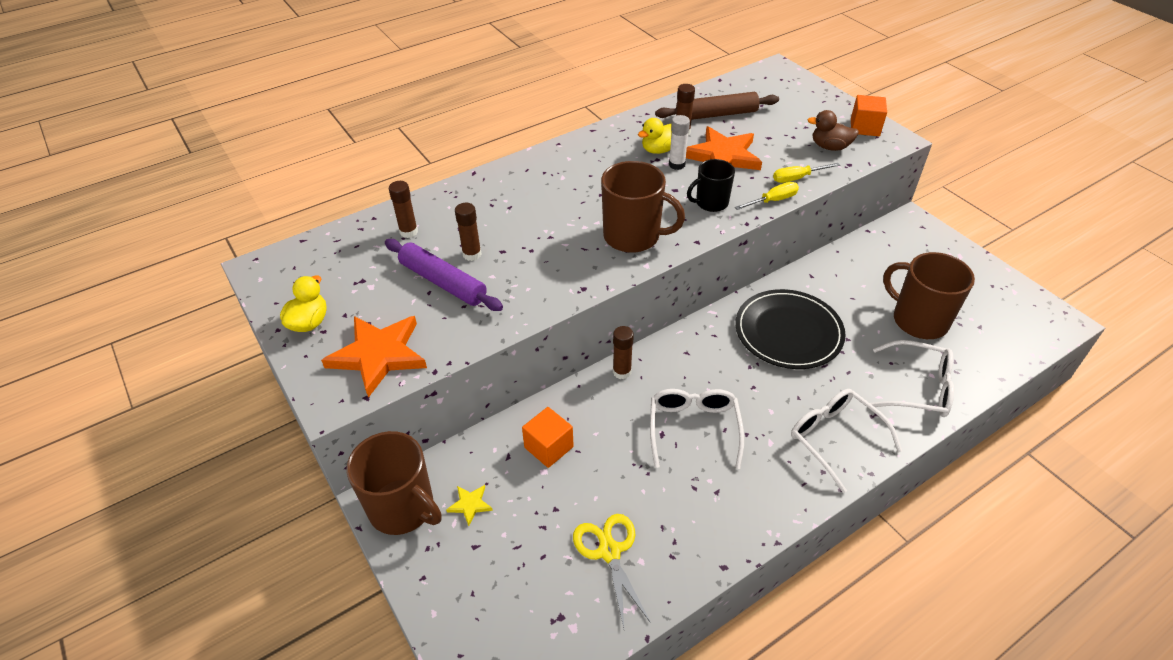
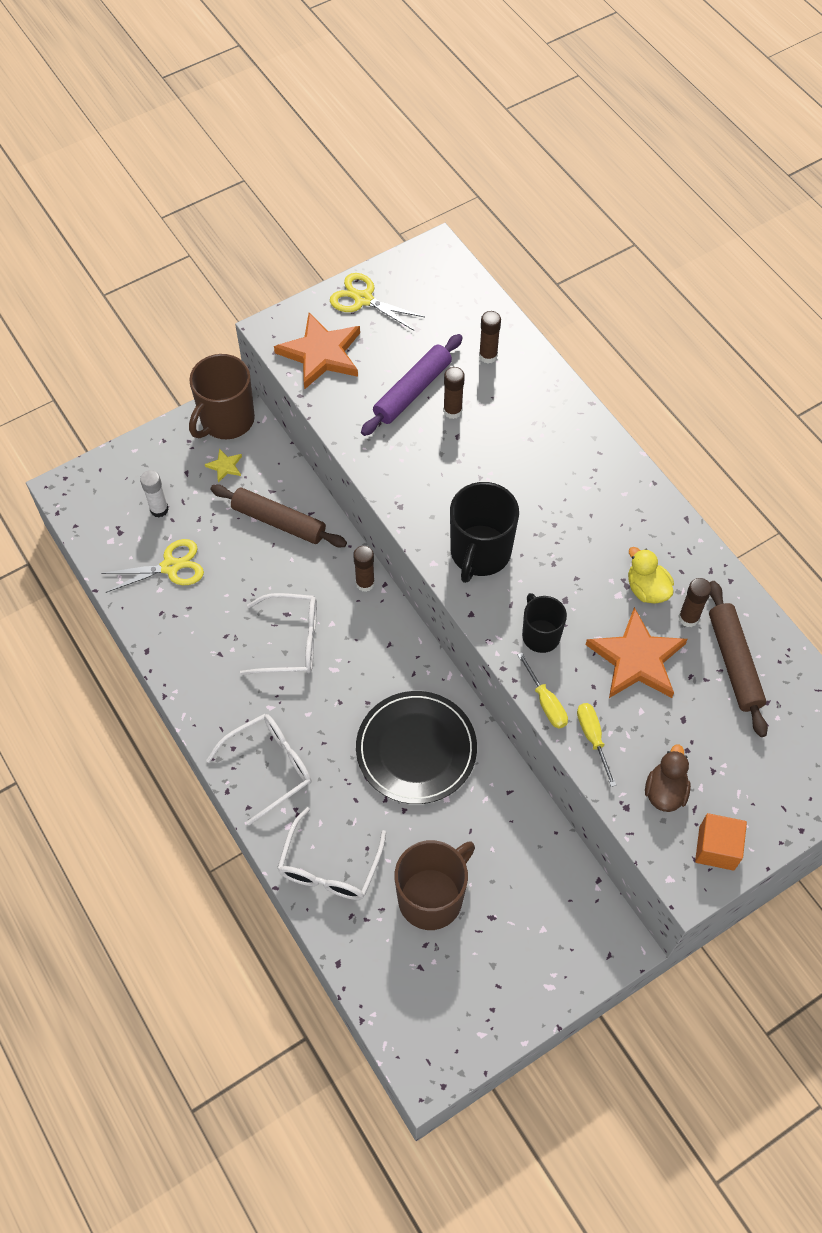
camera: 90 degrees right, 15 degrees up
yellow duck [280,275,327,332] -> yellow scissors [330,273,425,331]
orange cube [522,407,574,468] -> brown rolling pin [210,484,347,547]
brown mug [601,161,685,253] -> black mug [450,482,519,583]
white glue stick [669,115,690,170] -> white glue stick moved to [140,470,169,517]

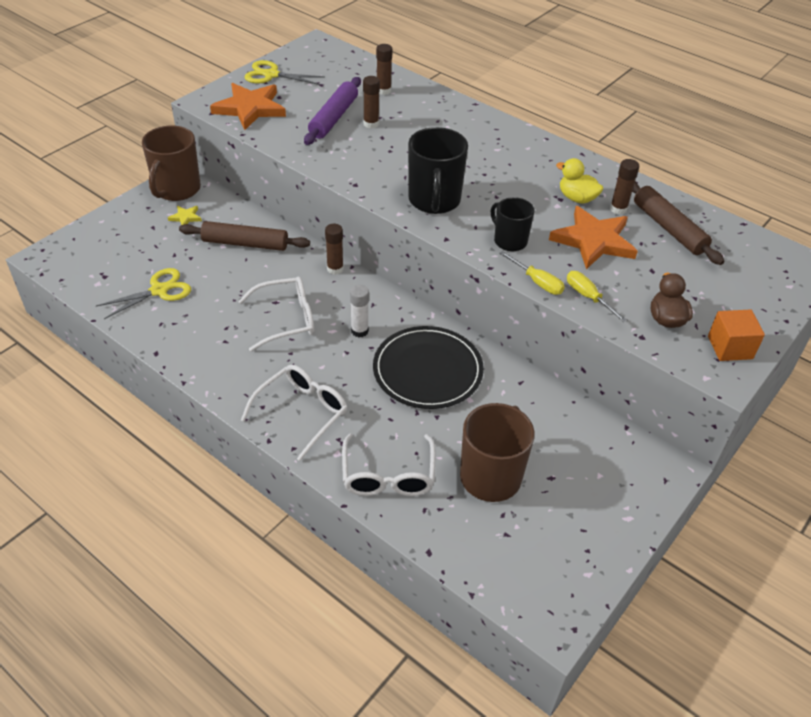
camera: 20 degrees left, 15 degrees down
white glue stick [140,470,169,517] -> white glue stick moved to [350,285,369,337]

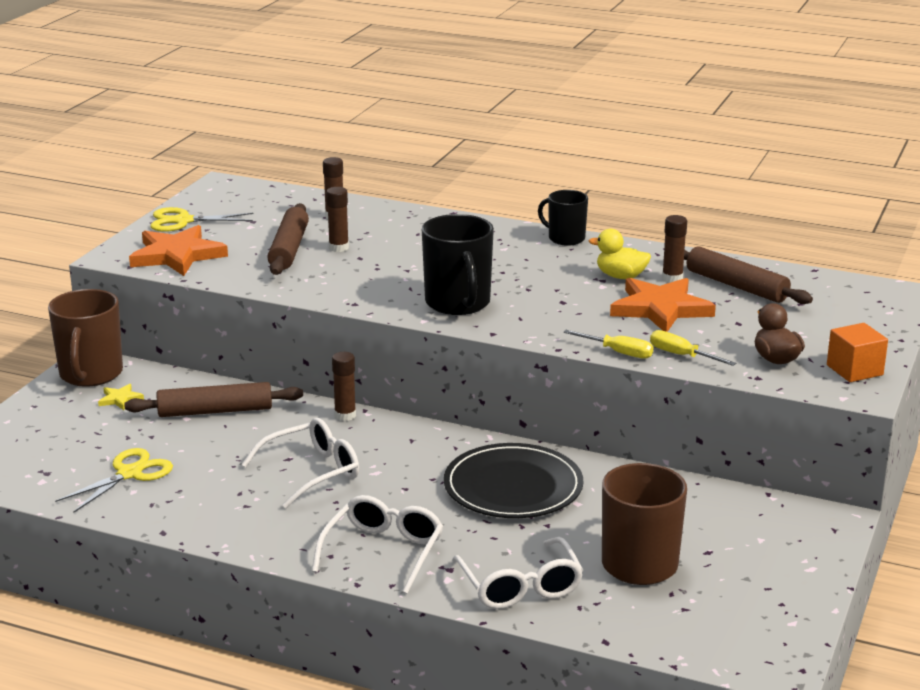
camera: 15 degrees left, 20 degrees down
purple rolling pin [304,77,361,145] -> brown rolling pin [267,203,309,275]
white glue stick [350,285,369,337] -> none
black mug [491,197,534,251] -> black mug moved to [538,190,588,246]

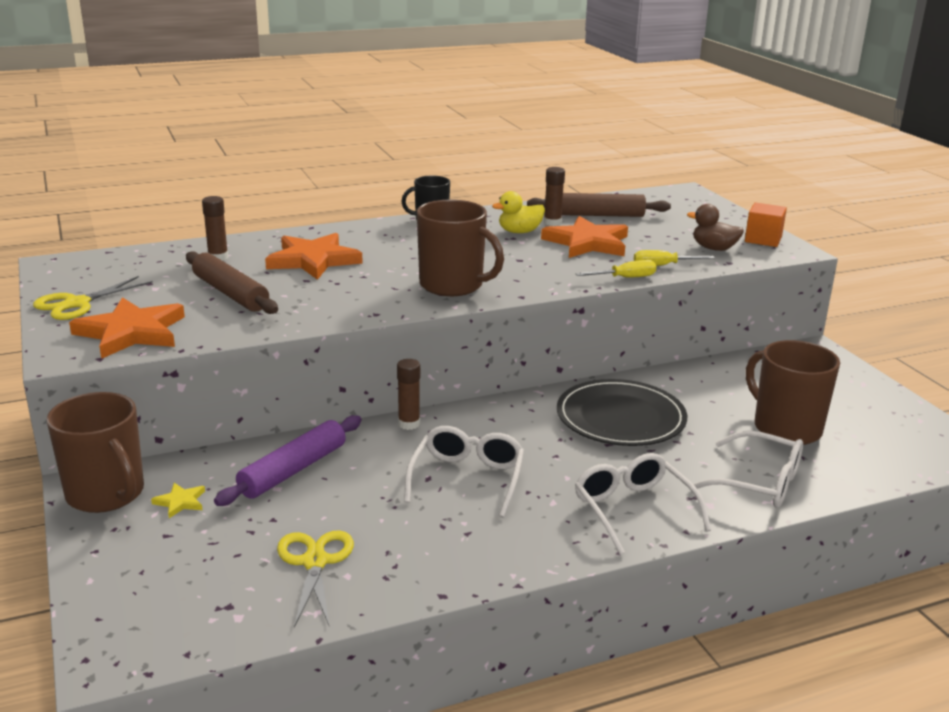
camera: 45 degrees left, 0 degrees up
brown rolling pin [124,382,303,417] -> purple rolling pin [214,415,362,506]
brown glue stick [326,187,349,252] -> none
black mug [422,214,494,315] -> brown mug [417,200,504,296]
none -> orange star [265,233,363,280]

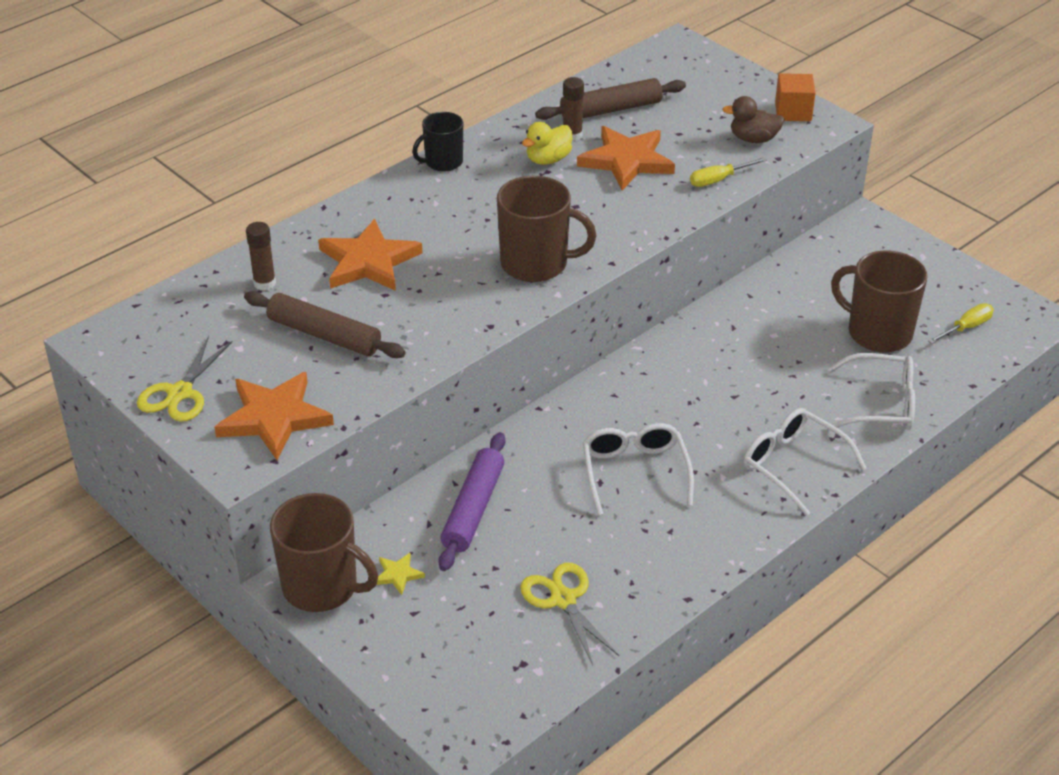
camera: 20 degrees left, 15 degrees up
brown glue stick [397,359,420,430] -> none
black plate [557,379,687,446] -> none
yellow screwdriver [576,260,656,277] -> yellow screwdriver moved to [928,303,994,344]

